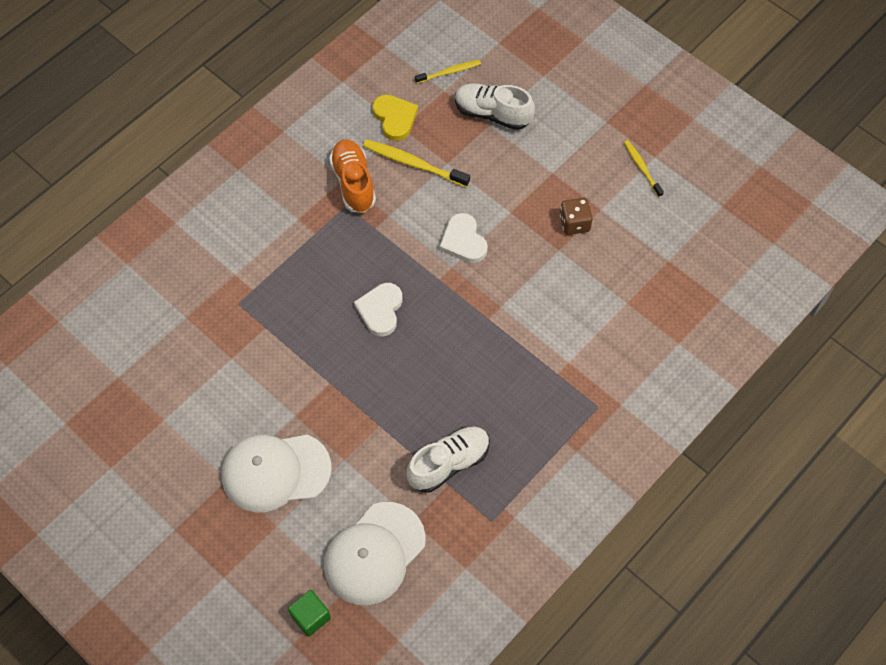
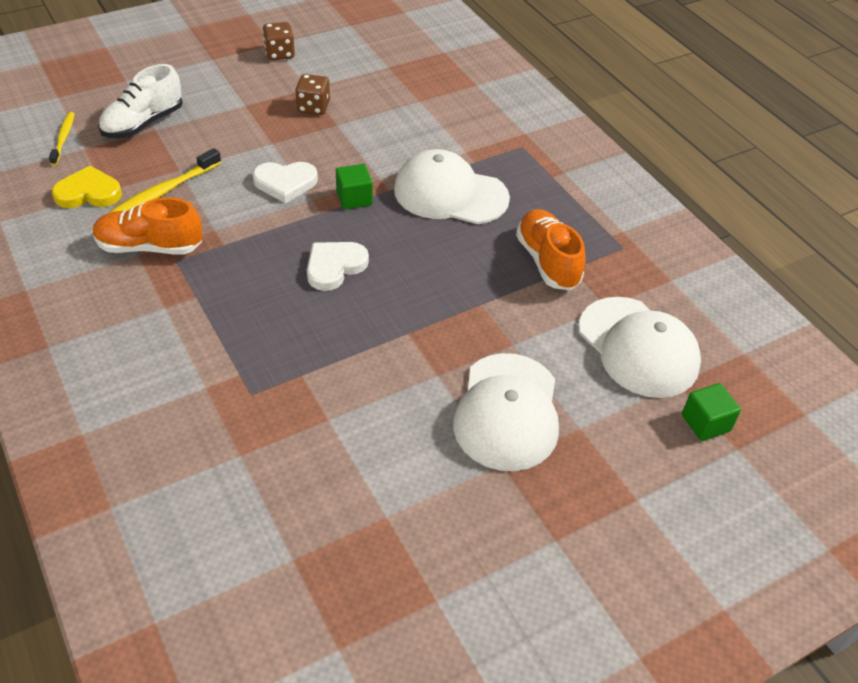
camera: 75 degrees left, 15 degrees down
white heart [354,283,402,336] -> white heart turned 105 degrees clockwise [307,242,369,291]
white shoe [407,427,490,493] -> orange shoe [516,209,586,290]
yellow toothbrush [624,140,664,197] -> brown dice [263,22,295,60]
none -> green cube [336,164,373,210]
none -> white cap [394,149,510,224]

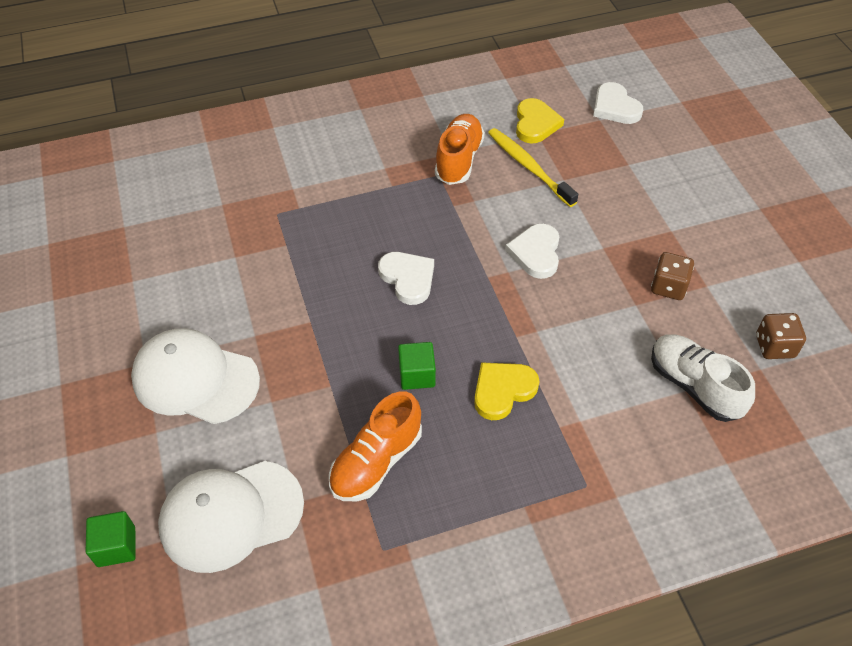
camera: 105 degrees right, 5 degrees up
yellow toothbrush [49,112,75,165] -> white heart [593,82,643,124]
white shoe [98,64,183,138] -> white shoe moved to [651,334,755,422]
brown dice [263,22,295,60] -> brown dice moved to [756,313,806,359]
green cube [336,164,373,210] -> green cube moved to [398,342,436,390]
white cap [394,149,510,224] -> yellow heart [474,362,540,420]
orange shoe [516,209,586,290] -> orange shoe turned 135 degrees clockwise [329,391,422,501]

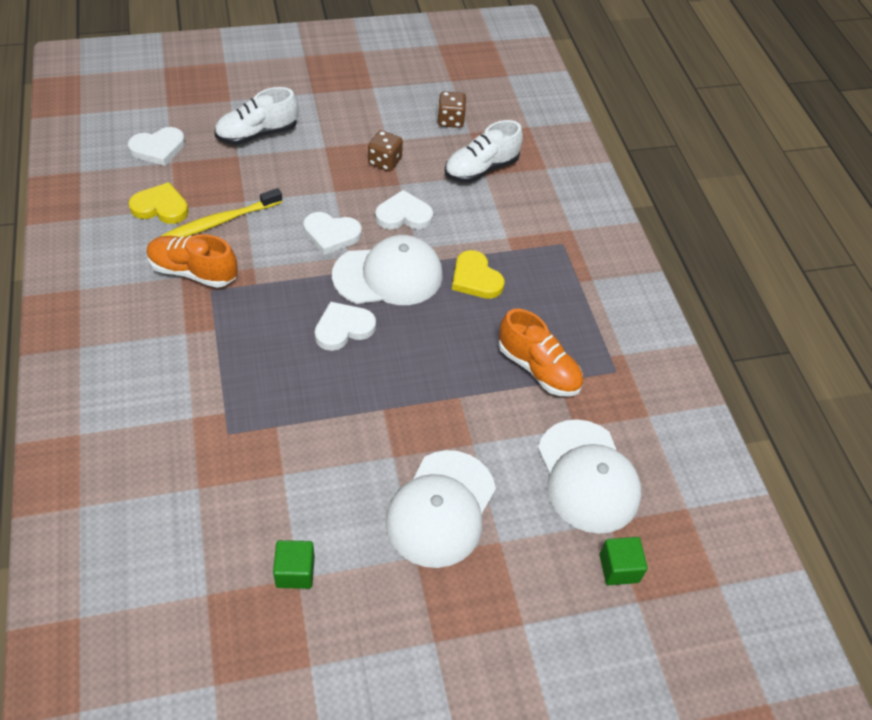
camera: 90 degrees left, 0 degrees up
green cube [398,342,436,390] -> green cube moved to [273,540,315,589]
none -> white shoe [214,87,298,145]
none -> white cap [332,235,443,305]
none -> white heart [375,190,433,229]

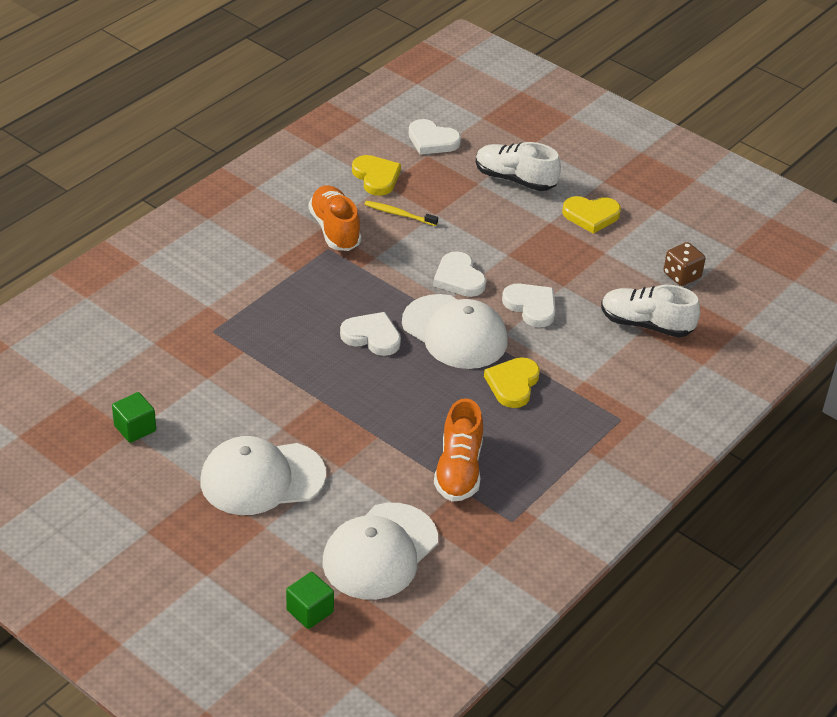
camera: 55 degrees right, 10 degrees down
yellow toothbrush [161,188,282,237] -> yellow toothbrush [364,201,438,226], size x0.62
brown dice [368,130,403,171] -> none
none -> yellow heart [562,196,621,234]

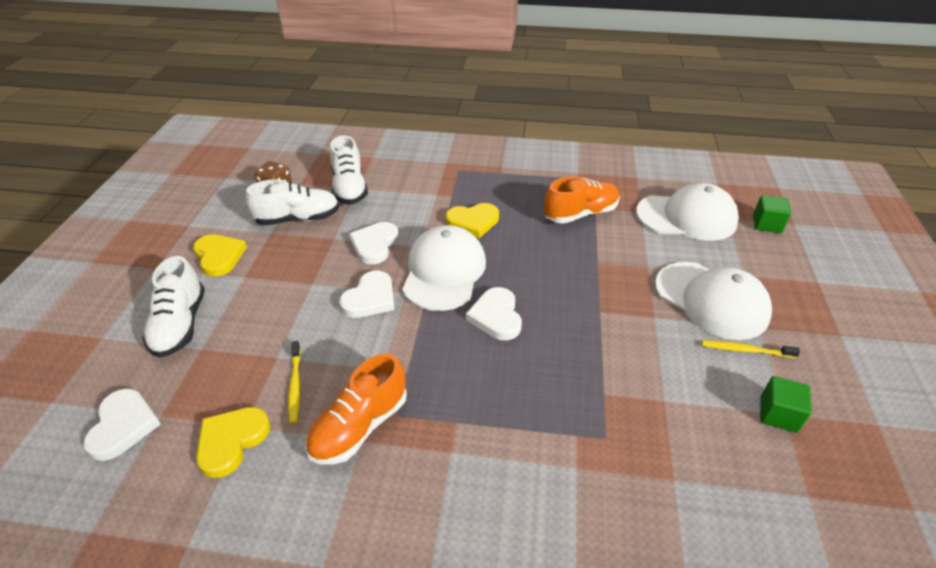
camera: 120 degrees left, 0 degrees up
none -> white shoe [245,179,339,225]
none -> yellow toothbrush [702,340,800,358]

